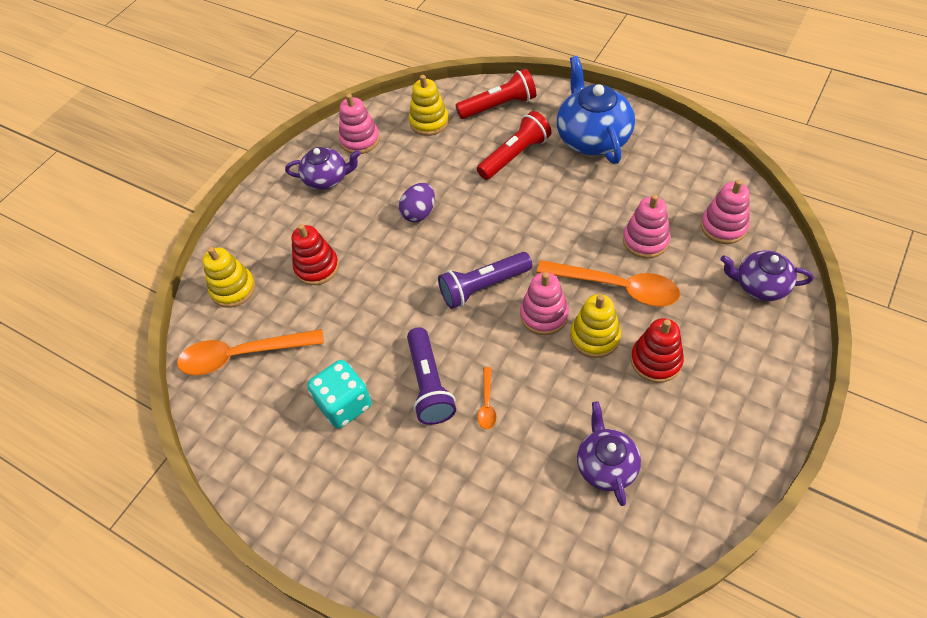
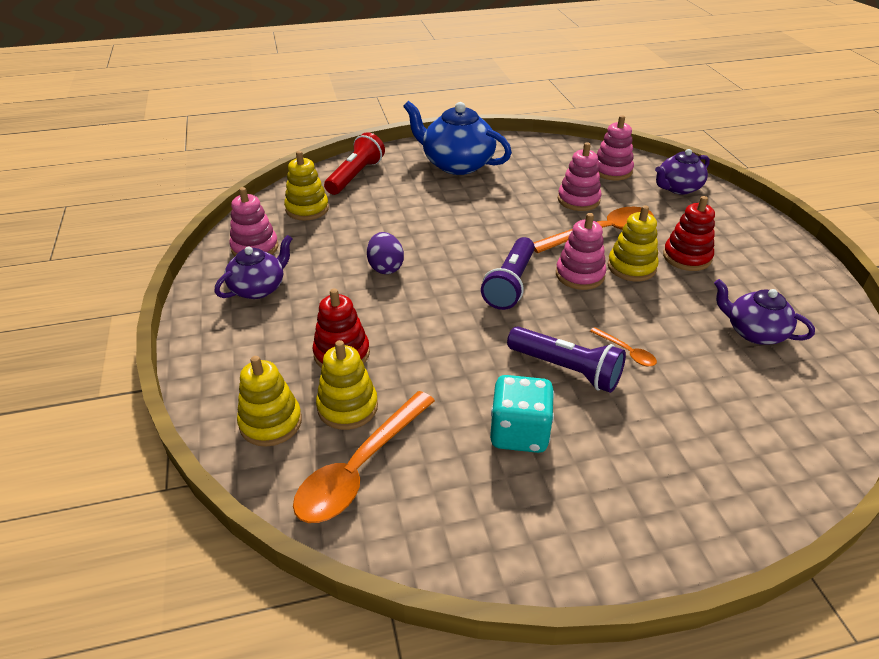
camera: 50 degrees left, 15 degrees down
red flashlight [477,111,552,180] -> none
none -> yellow stacking toy [316,340,378,430]

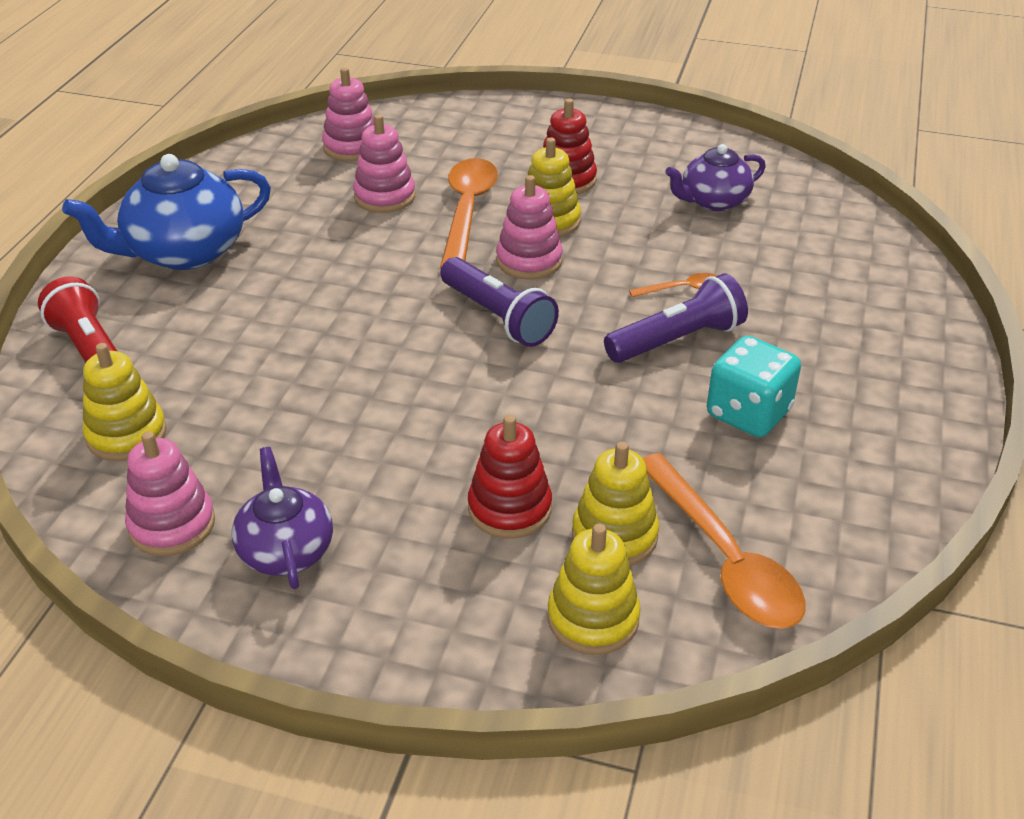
camera: 60 degrees left, 0 degrees up
purple egg [367,232,404,274] -> none
purple teapot [655,149,710,195] -> none

